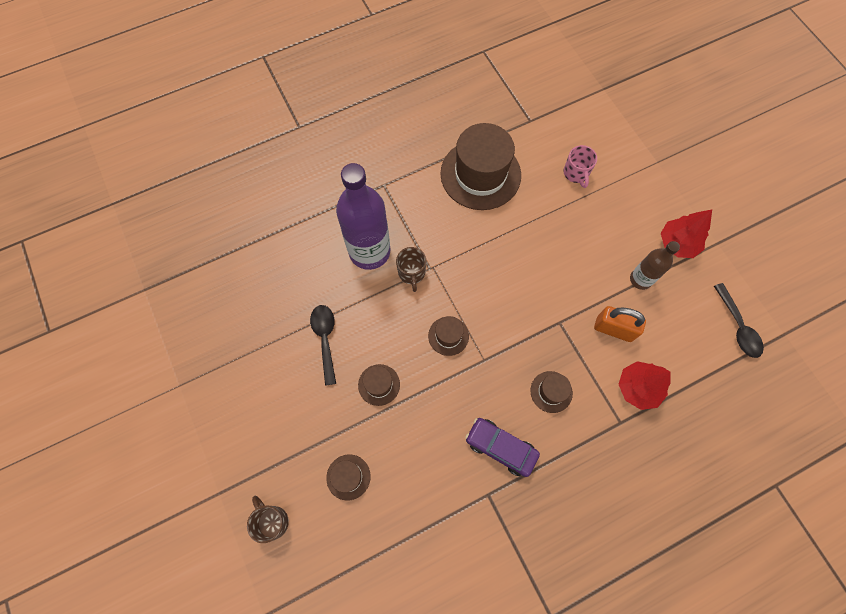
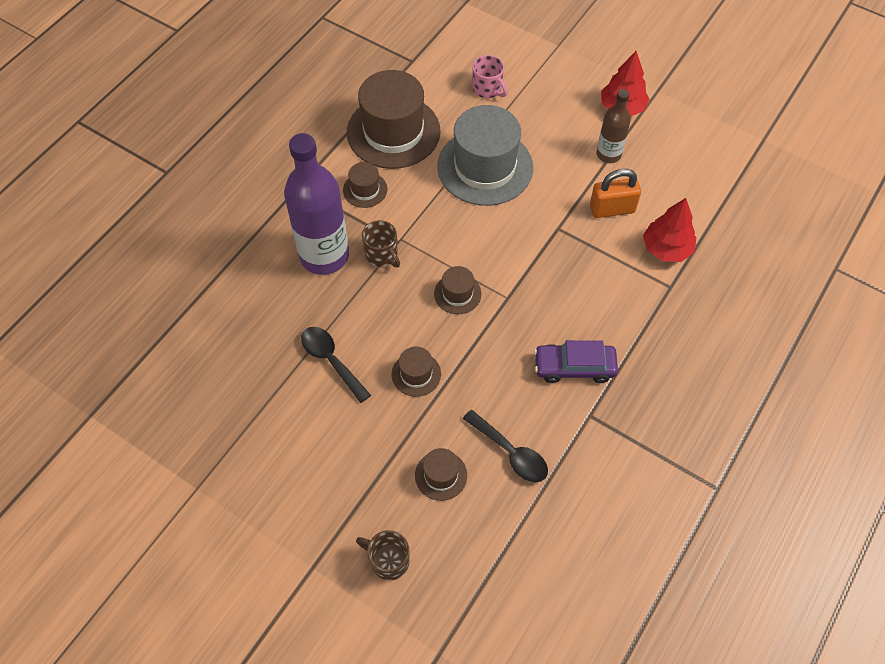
camera: 30 degrees left, 10 degrees down
brown hat [530,371,573,413] -> brown hat moved to [343,162,387,208]
black spoon [714,283,764,358] -> black spoon moved to [463,410,548,482]
none -> grey hat [437,105,533,206]

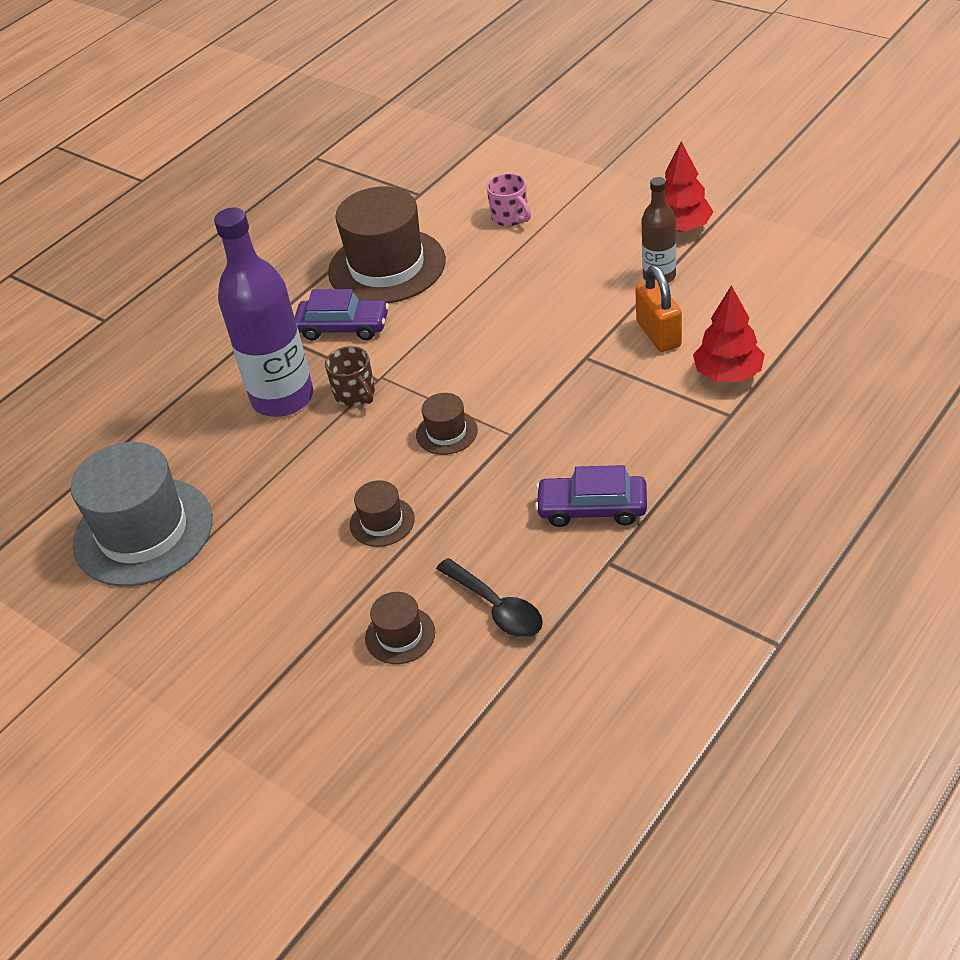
camera: 10 degrees right, 15 degrees down
black spoon [301,327,371,403] -> none
brown hat [343,162,387,208] -> purple car [294,289,389,340]
brown mug [356,530,410,581] -> none
grey hat [437,105,533,206] -> grey hat moved to [71,442,213,586]
orange padlock [590,169,641,218] -> orange padlock turned 75 degrees clockwise [635,265,682,352]

